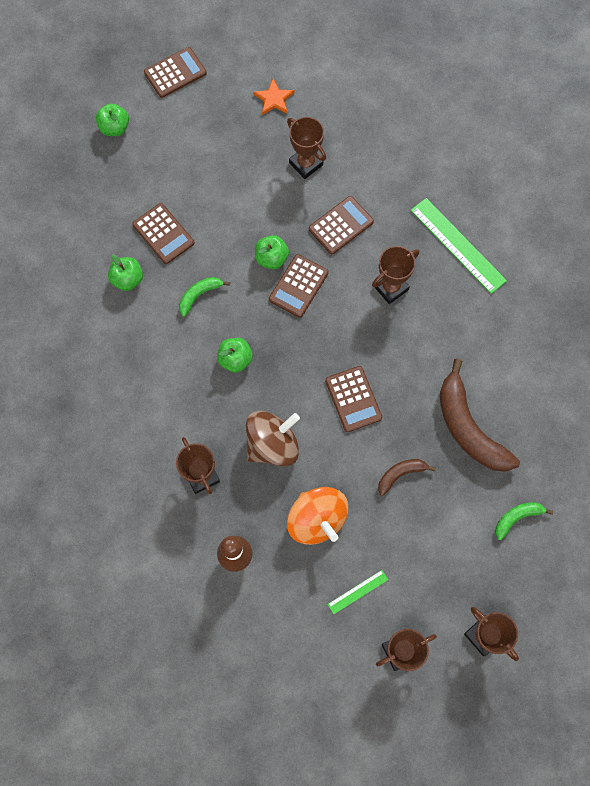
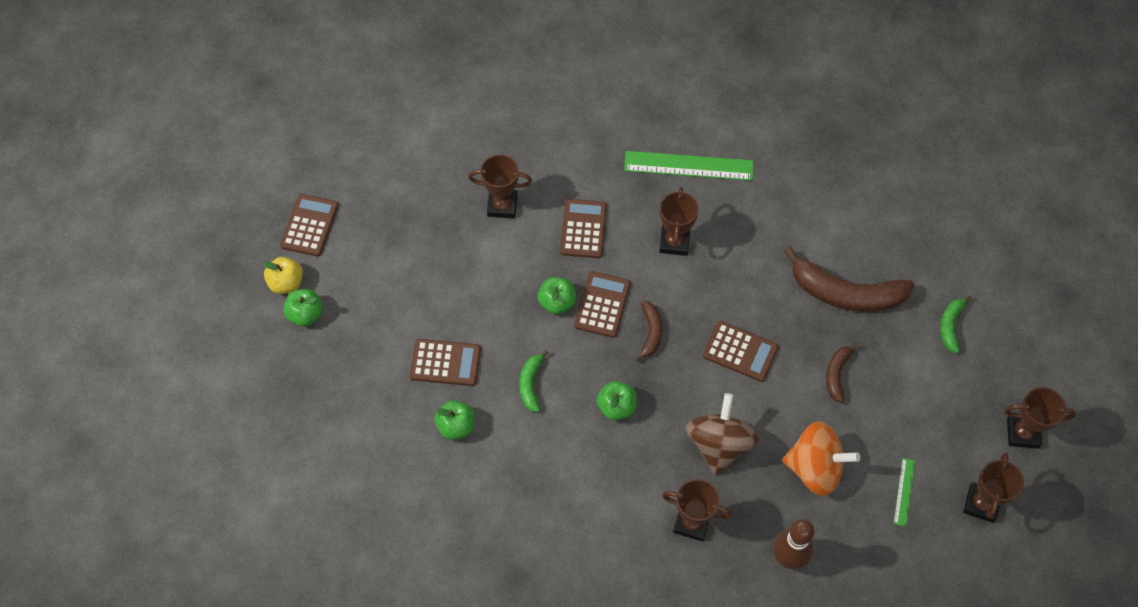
camera: 45 degrees left, 10 degrees down
orange star [253,79,294,115] -> none
brown calculator [269,254,329,318] -> brown calculator turned 150 degrees counterclockwise [574,271,631,338]
none -> yellow apple [262,257,303,294]
none -> brown banana [635,301,663,362]

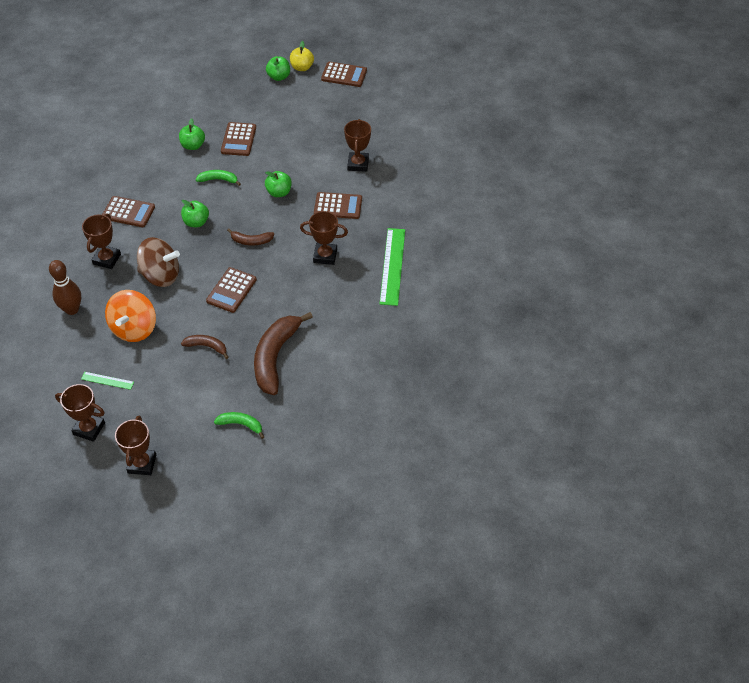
camera: 90 degrees right, 10 degrees down
brown calculator [574,271,631,338] -> brown calculator moved to [102,196,155,227]

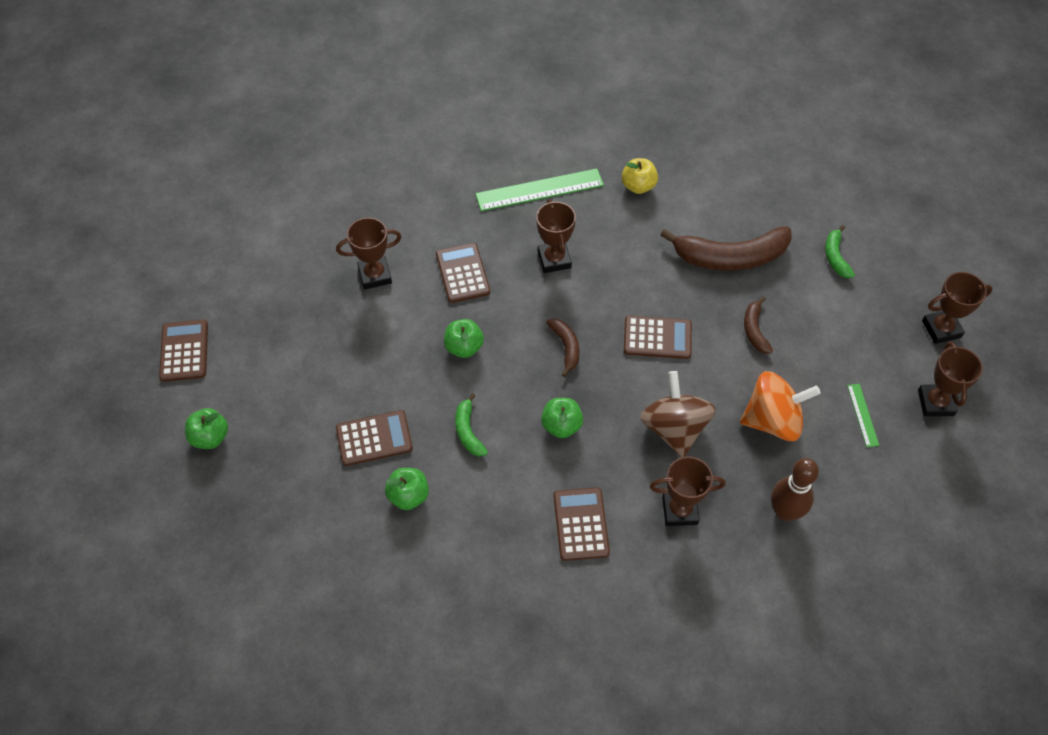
camera: 110 degrees left, 5 degrees up
yellow apple [290,41,314,71] -> yellow apple moved to [622,158,658,194]

